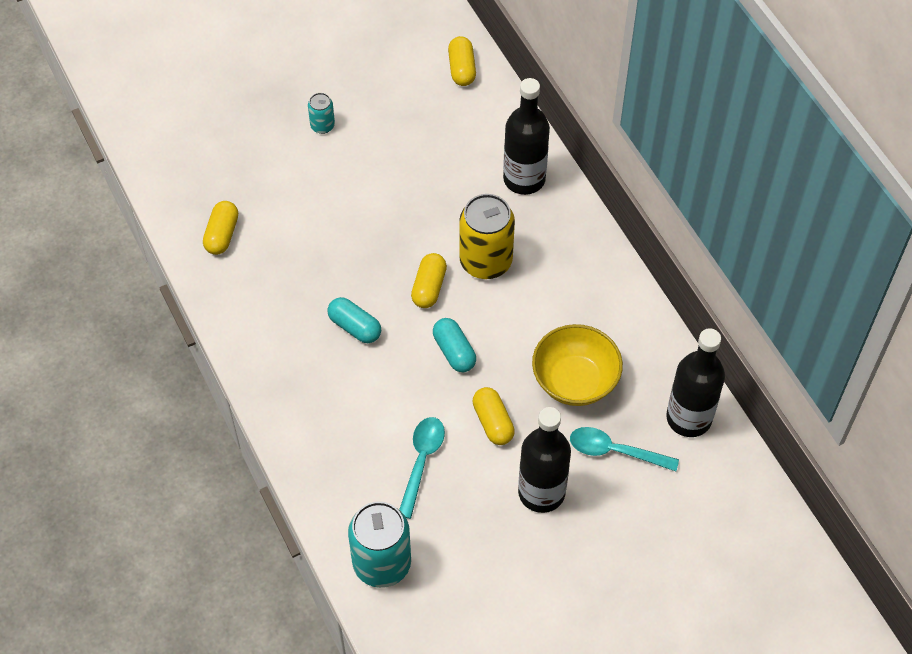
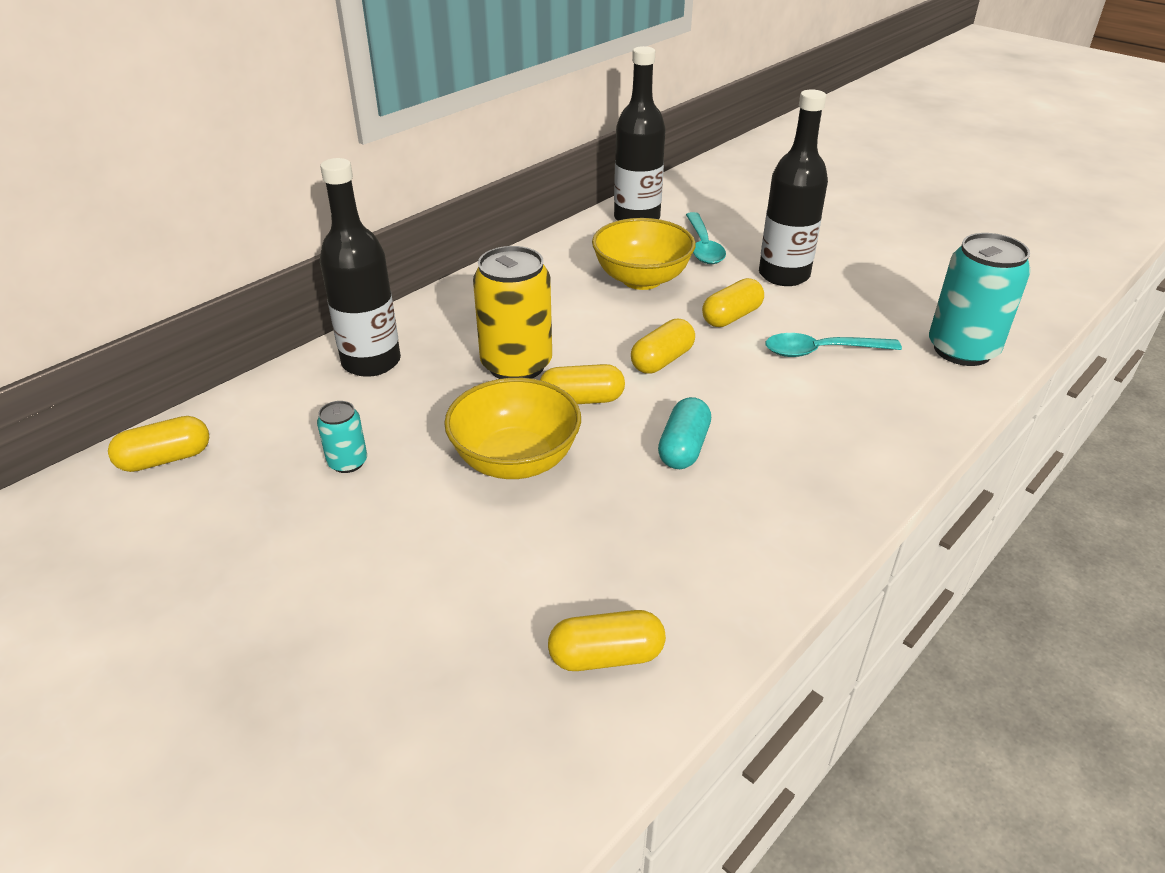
camera: 110 degrees left, 20 degrees down
turquoise can [308,93,335,134] -> turquoise can moved to [317,401,367,473]
turquoise capsule [433,318,476,372] -> yellow capsule [631,319,695,373]
none -> yellow bowl [444,378,581,479]

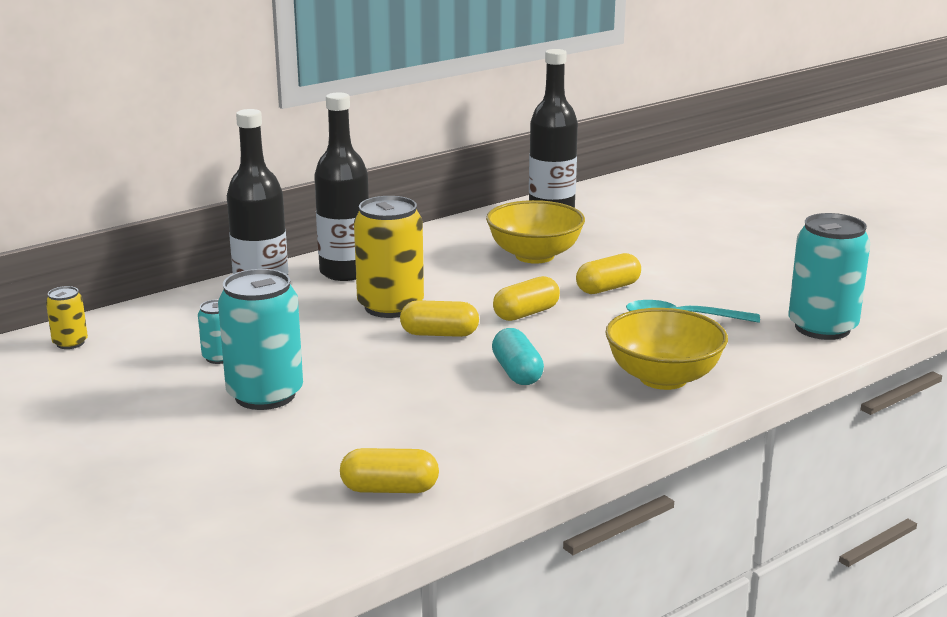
camera: 10 degrees right, 15 degrees down
yellow capsule [108,416,209,472] -> yellow can [46,286,88,349]
yellow bowl [444,378,581,479] -> yellow bowl moved to [605,308,728,390]
turquoise capsule [658,397,711,469] -> turquoise capsule turned 45 degrees counterclockwise [492,328,544,385]
turquoise spoon [686,212,726,264] -> none
black bottle [759,89,828,286] -> black bottle moved to [314,92,369,281]
none -> turquoise can [218,269,303,410]

